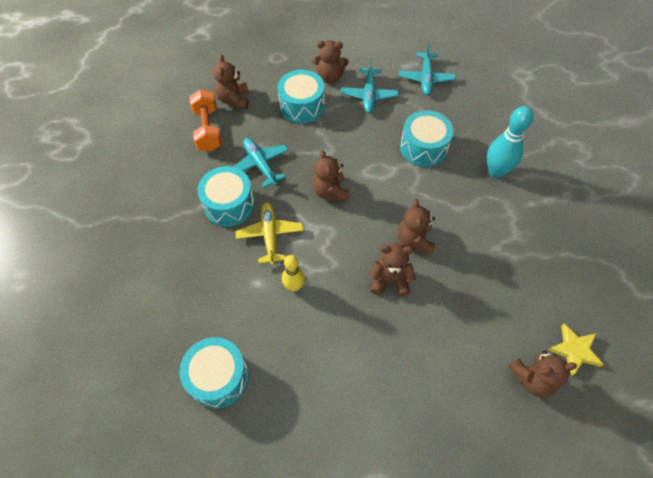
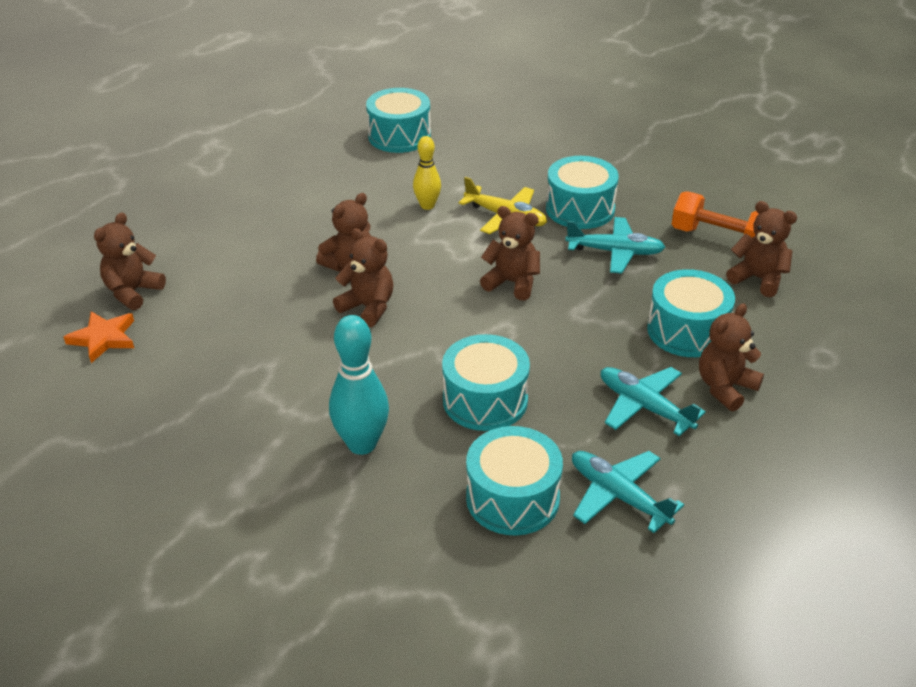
camera: 130 degrees right, 20 degrees down
yellow star [548,324,604,376] -> orange star [64,311,134,363]
none -> turquoise drum [466,426,563,535]

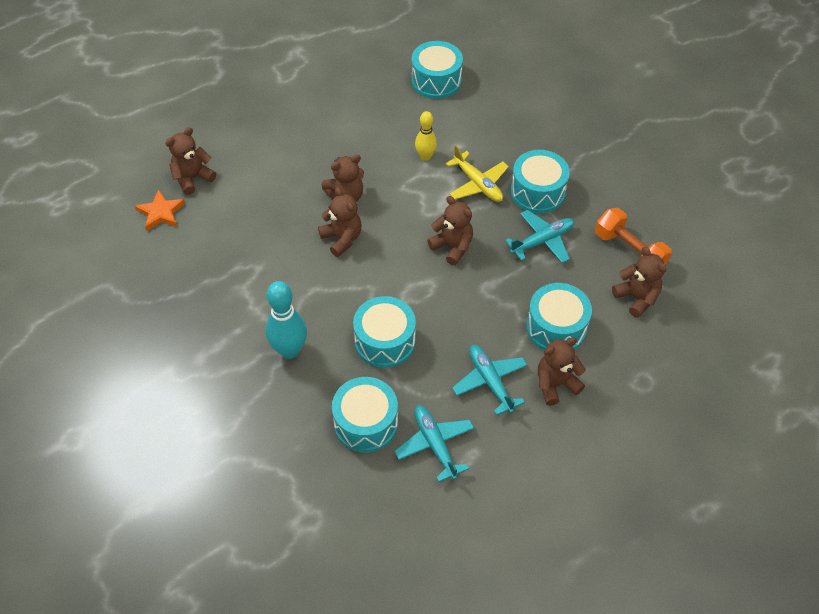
camera: 20 degrees right, 15 degrees up
turquoise plane [565,217,665,274] -> turquoise plane turned 60 degrees counterclockwise [505,210,574,263]

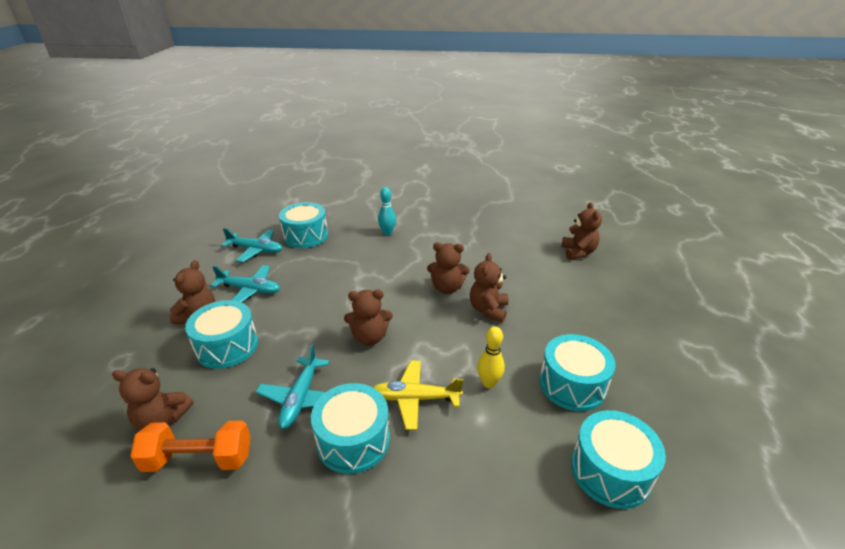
camera: 130 degrees right, 20 degrees down
orange star [135,189,185,231] -> none
turquoise bowling pin [266,281,307,359] -> turquoise bowling pin [378,187,396,235], size x0.62
turquoise drum [353,296,416,368] -> turquoise drum moved to [539,334,616,411]

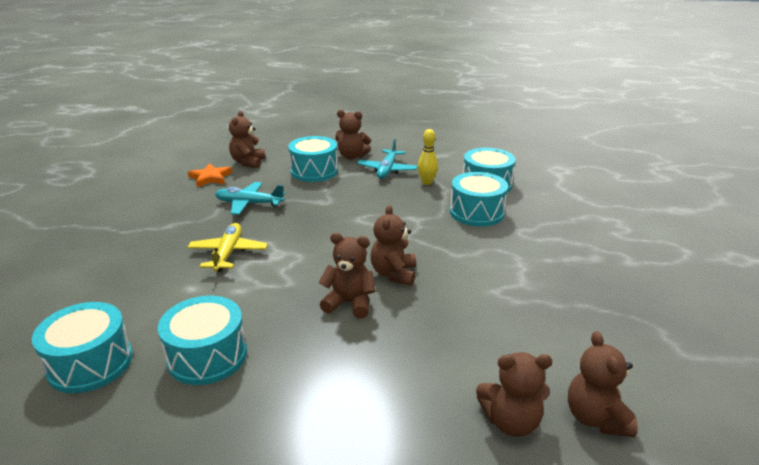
camera: 90 degrees right, 5 degrees down
orange dumbbell [130,421,251,472] -> orange star [188,163,232,187]
turquoise plane [221,228,283,262] -> none
turquoise drum [311,383,390,474] -> turquoise drum moved to [450,172,508,227]
brown teddy bear [344,290,393,346] -> brown teddy bear moved to [568,331,638,437]
turquoise bowling pin [378,187,396,235] -> none
yellow bowling pin [477,326,505,388] -> yellow bowling pin moved to [418,129,438,185]

